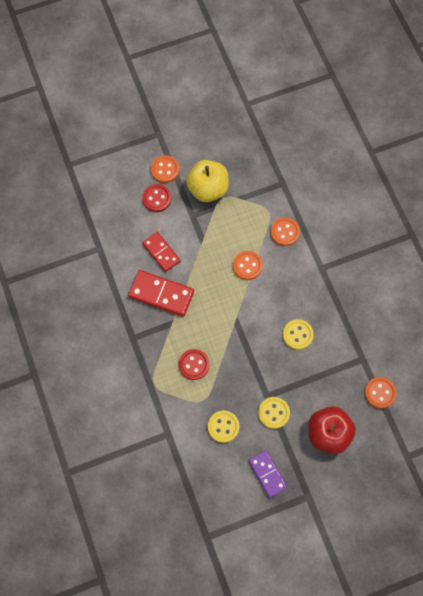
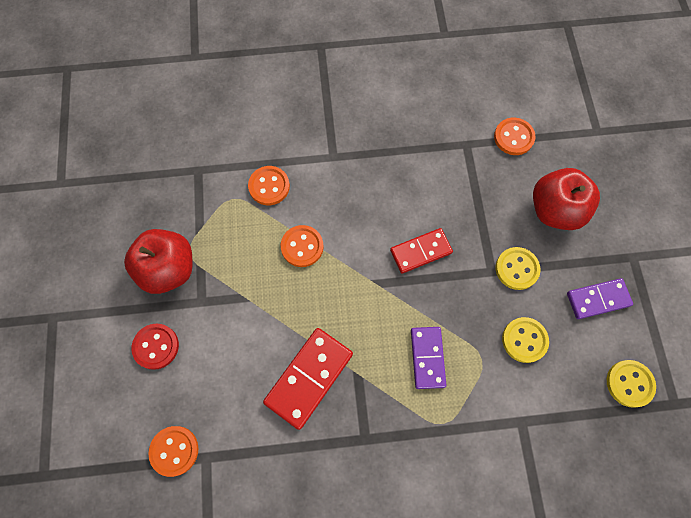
camera: 75 degrees left, 0 degrees up
red domino [142,232,180,272] -> red domino moved to [390,228,453,274]
orange button [151,155,179,183] -> orange button moved to [149,426,198,477]
red button [179,349,210,380] -> purple domino [411,327,446,389]
yellow apple [186,160,229,202] -> red apple [124,229,192,294]
yellow button [283,319,314,350] -> yellow button moved to [607,360,656,408]

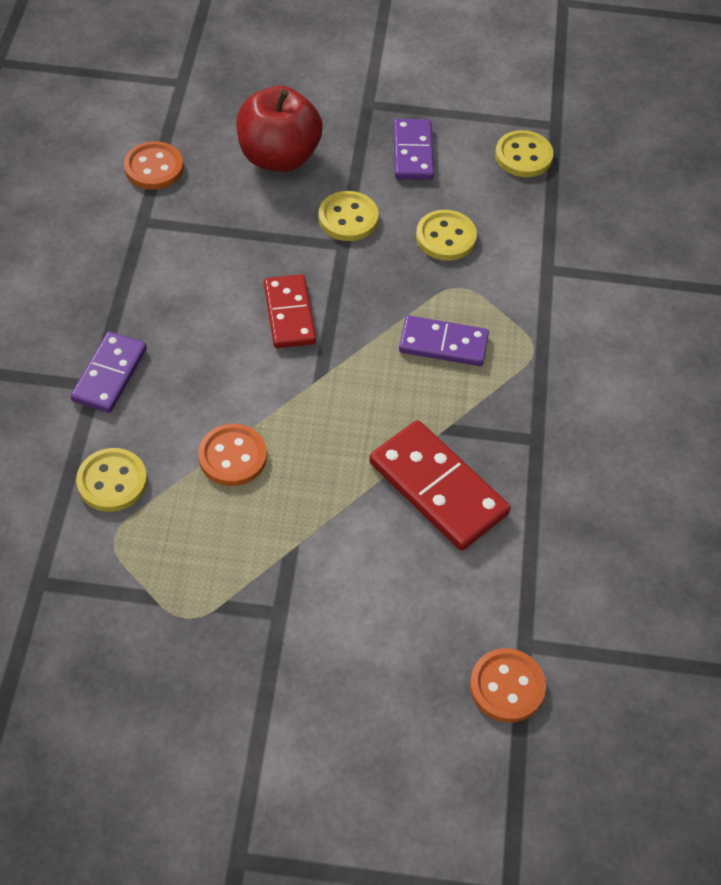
camera: 80 degrees left, 15 degrees down
red apple [124,229,192,294] -> none
red button [131,324,179,370] -> none
orange button [248,166,290,205] -> yellow button [76,448,147,512]
none -> purple domino [70,331,147,413]

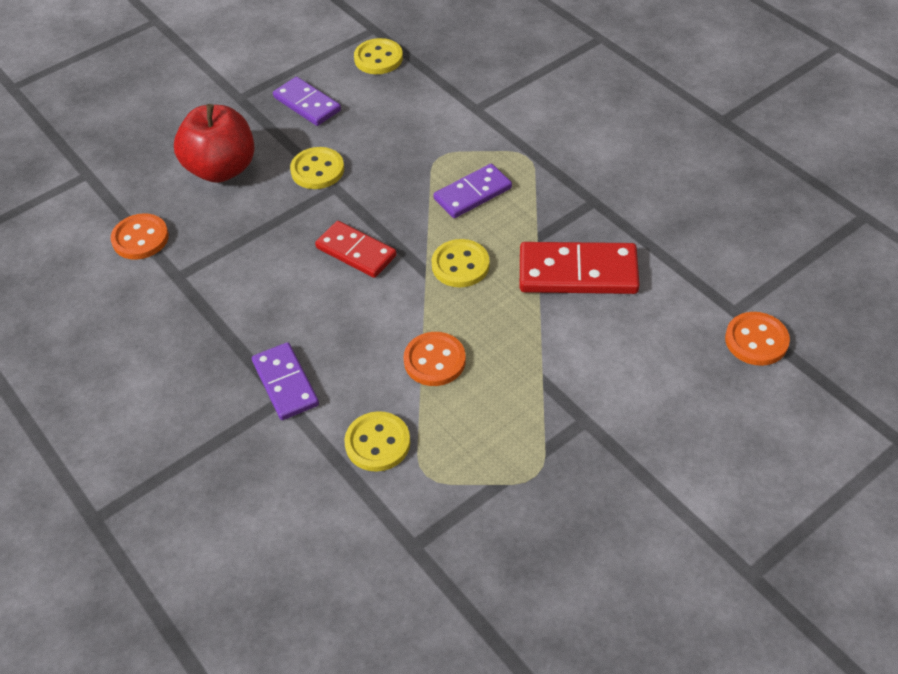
camera: 40 degrees left, 5 degrees down
yellow button [416,210,477,261] -> yellow button moved to [431,239,490,287]

